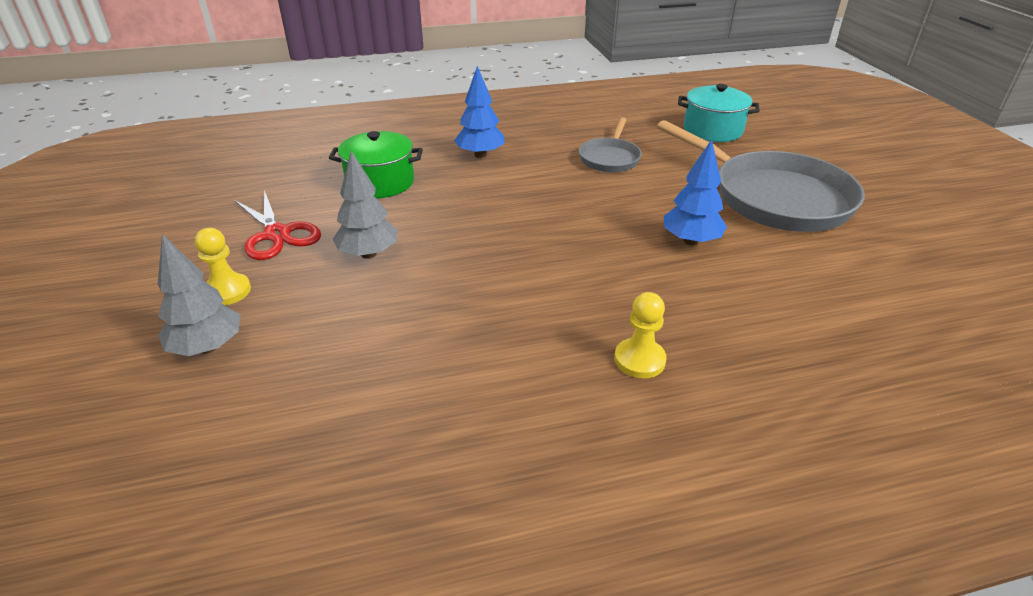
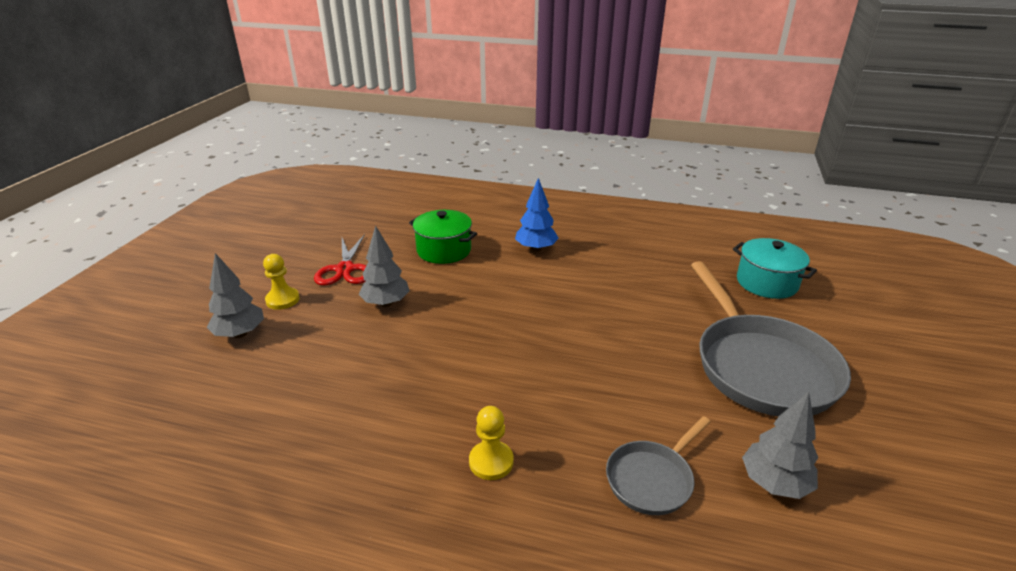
camera: 30 degrees right, 5 degrees down
grey pan [579,117,642,172] -> grey pan moved to [606,416,710,515]
blue tree [664,139,727,245] -> none
none -> grey tree [742,392,818,499]

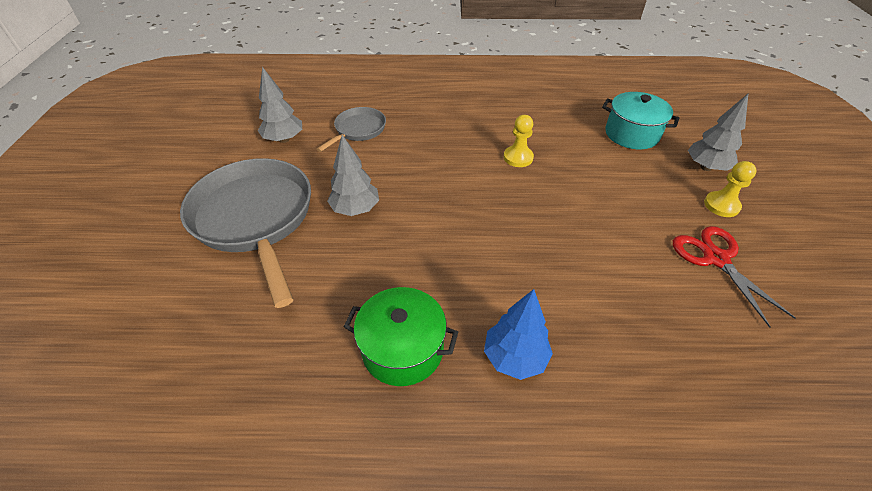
camera: 165 degrees right, 15 degrees up
grey tree [359,225,410,307] -> grey tree moved to [327,135,379,216]
green pot [409,210,477,264] -> green pot moved to [344,287,458,386]
yellow pawn [469,406,514,480] -> yellow pawn moved to [503,115,534,167]
turquoise pot [733,238,817,299] -> turquoise pot moved to [602,92,679,149]

